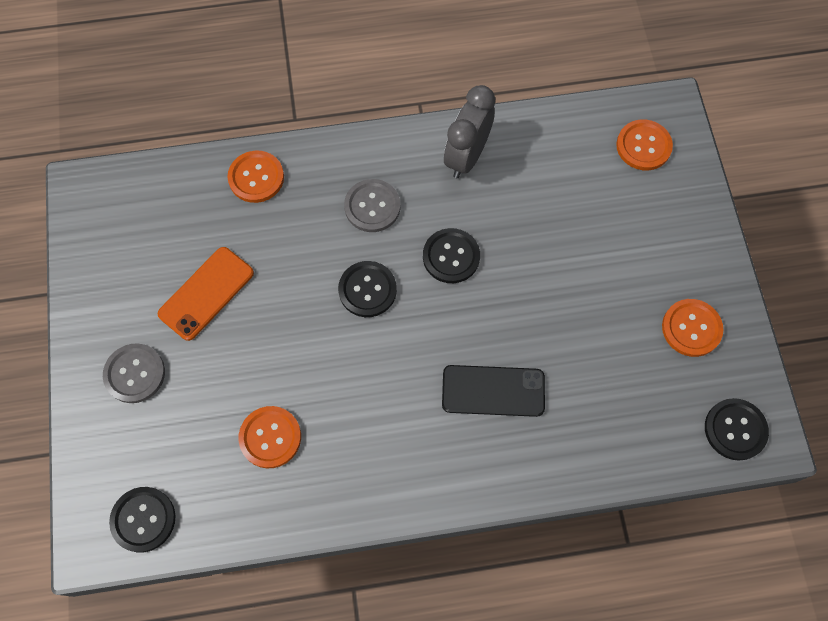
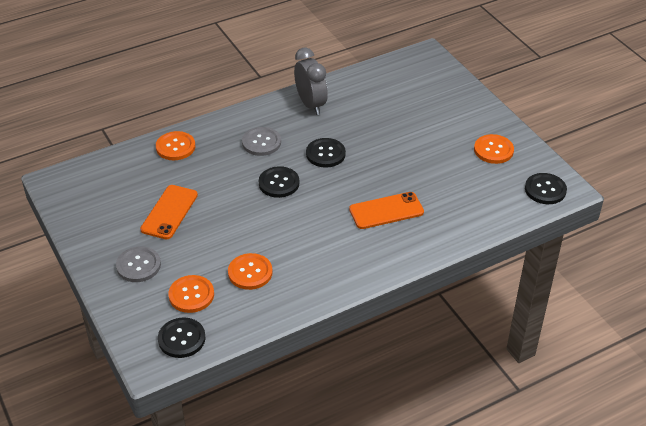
camera: 20 degrees left, 25 degrees down
black phone [442,365,545,417] -> orange phone [349,192,424,229]
grey clock [444,85,496,178] -> grey clock turned 150 degrees clockwise [294,48,328,115]
orange button [616,120,673,170] -> orange button moved to [168,275,214,313]

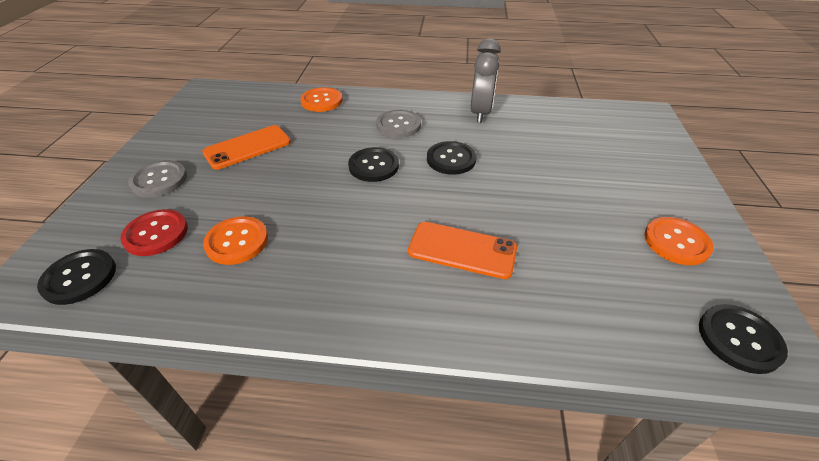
camera: 35 degrees right, 0 degrees up
orange button [168,275,214,313] -> red button [120,209,188,256]

